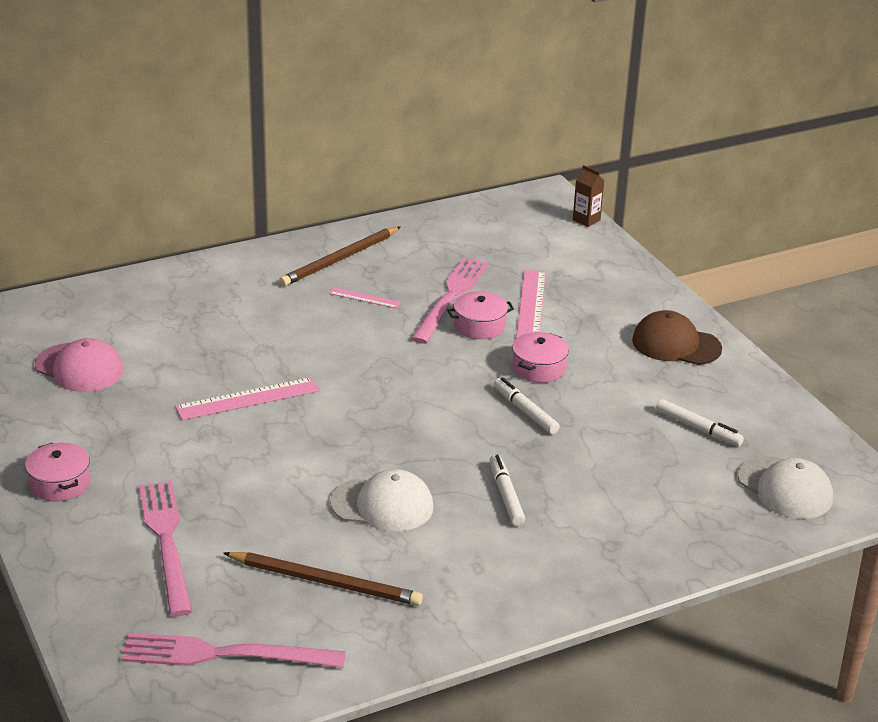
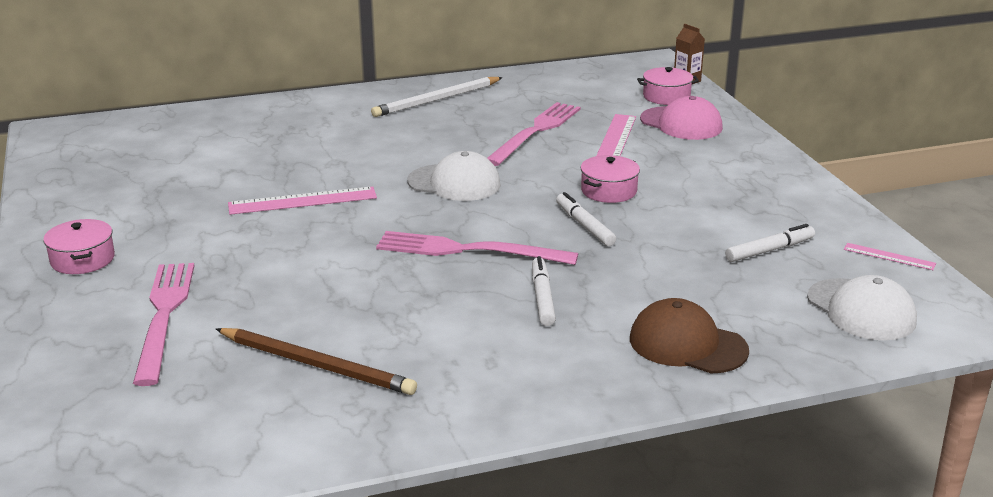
camera: 10 degrees right, 5 degrees down
pink cap [35,338,124,392] -> pink cap moved to [640,96,723,140]
pink fork [121,633,346,668] -> pink fork moved to [376,231,578,265]
brown pencil [279,227,400,286] -> white pencil [371,77,503,117]
pink ruler [329,287,400,308] -> pink ruler moved to [844,243,936,270]
white cap [330,469,433,532] -> white cap moved to [407,151,501,201]
pink pot [447,291,514,339] -> pink pot moved to [637,67,699,105]
brown cap [632,310,722,365] -> brown cap moved to [630,298,749,374]
white marker [656,399,744,446] -> white marker turned 75 degrees counterclockwise [725,224,815,262]

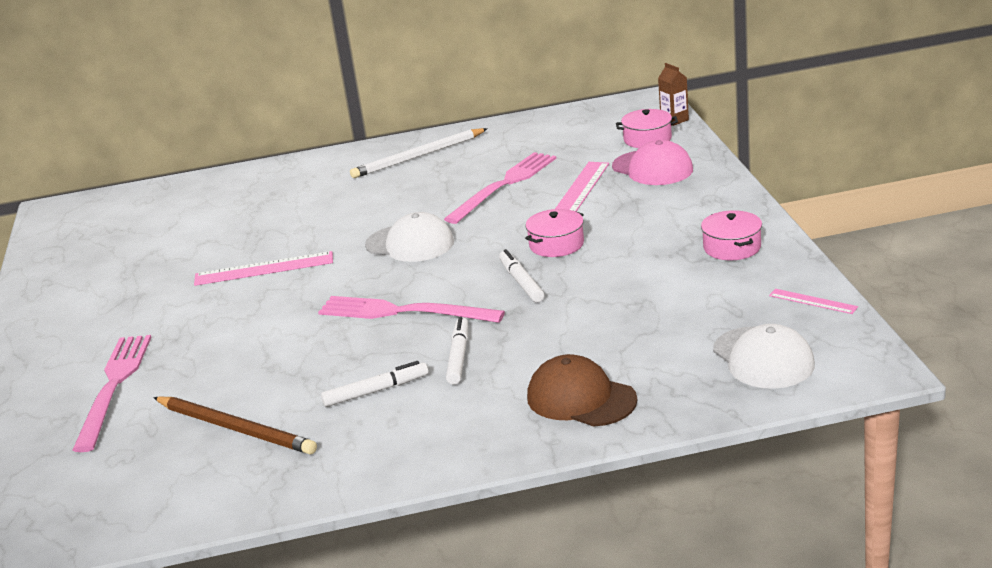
camera: 10 degrees right, 0 degrees up
pink pot [43,219,115,274] -> pink pot moved to [701,210,762,260]
white marker [725,224,815,262] -> white marker moved to [321,361,429,407]

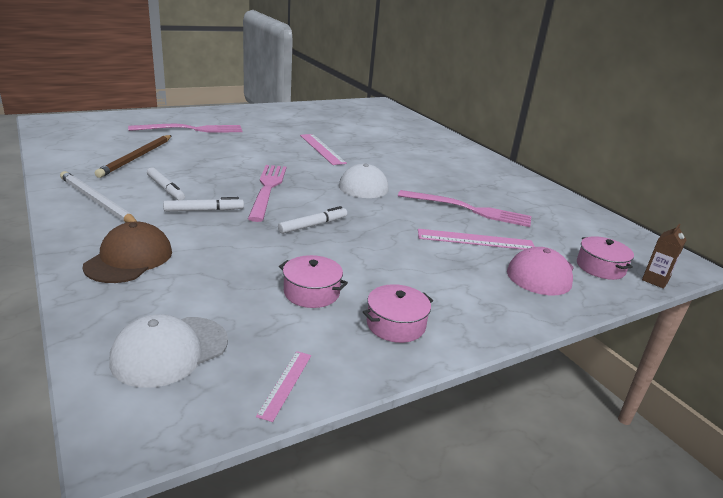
camera: 65 degrees right, 0 degrees up
white pencil [350,128,488,178] -> white pencil moved to [60,171,137,223]
pink pot [525,209,584,257] -> pink pot moved to [279,255,348,308]

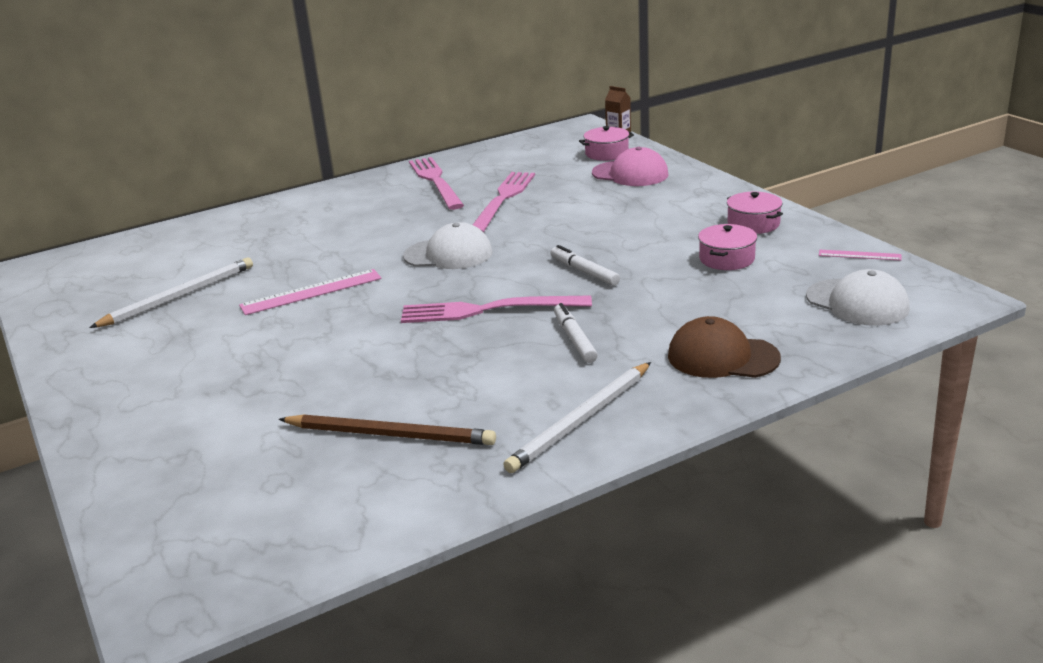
camera: 85 degrees left, 0 degrees up
pink fork [128,124,242,133] -> pink fork moved to [409,157,464,210]
white marker [147,167,185,200] -> none
pink ruler [418,229,535,250] -> none
none -> white pencil [89,258,253,328]

